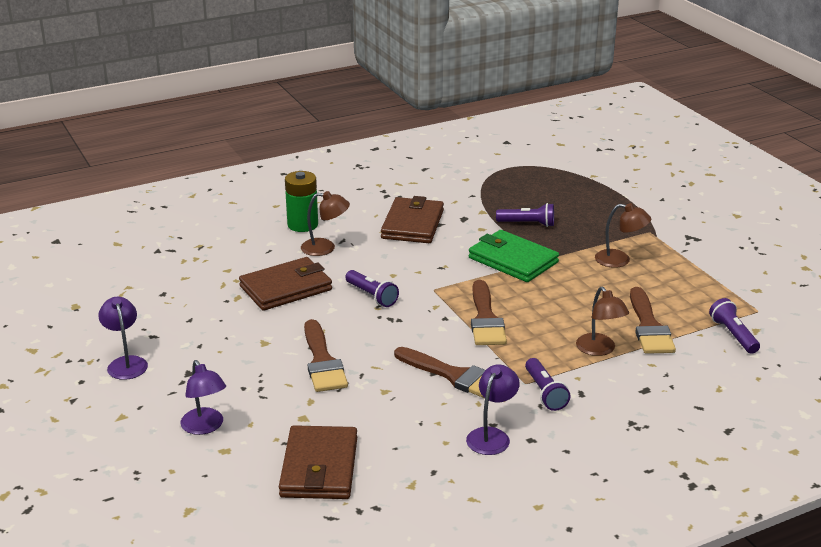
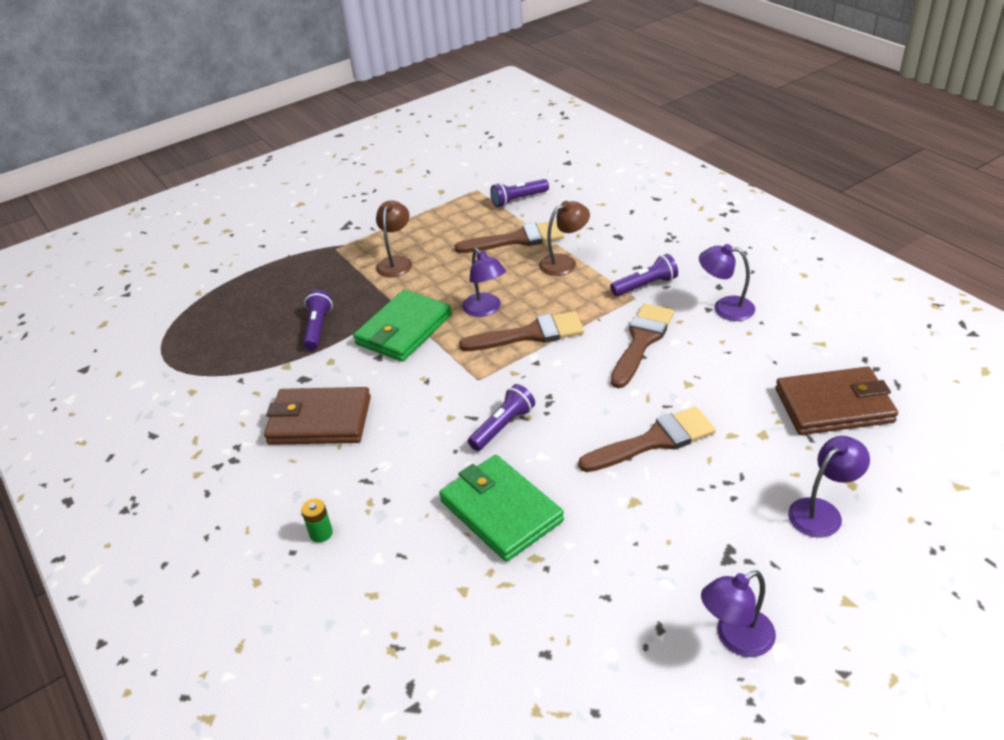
camera: 95 degrees left, 10 degrees up
brown wallet [239,257,332,311] -> green wallet [439,455,564,562]
green battery [285,171,318,232] -> green battery [301,499,333,543], size x0.50
brown lamp [301,191,350,256] -> none
none -> purple lamp [462,248,506,317]

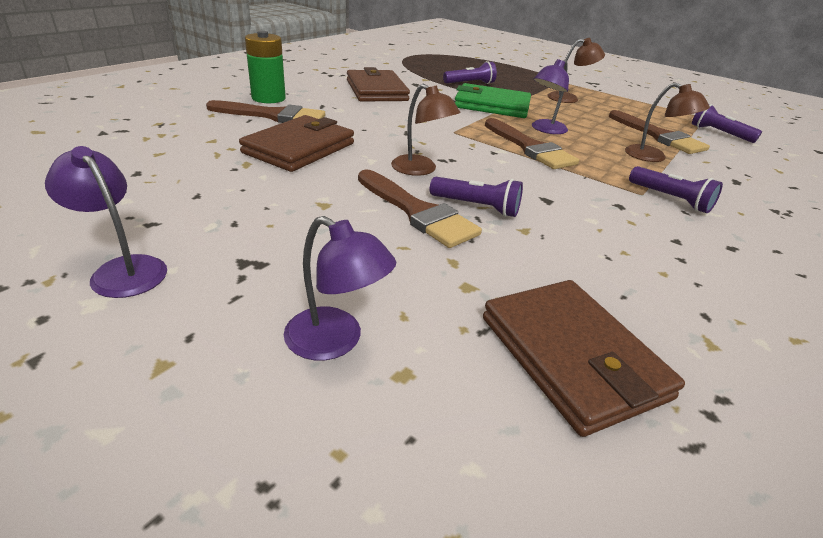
camera: 65 degrees right, 5 degrees down
green battery [301,499,333,543] -> green battery [245,31,286,103], size x1.98
green wallet [439,455,564,562] -> brown wallet [239,115,354,172]
purple flashlight [468,384,535,451] -> purple flashlight moved to [430,177,523,217]
brown brush [611,303,674,388] -> brown brush moved to [206,100,325,123]
purple lamp [699,244,755,321] -> none
none -> brown lamp [391,84,460,176]

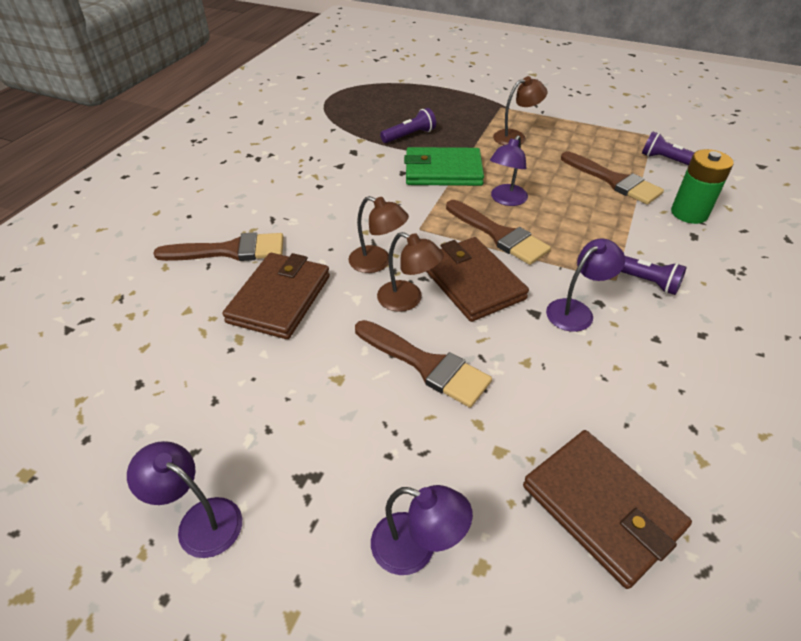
camera: 10 degrees left, 10 degrees up
green battery [245,31,286,103] -> green battery moved to [671,149,734,224]
brown wallet [347,67,410,102] -> brown wallet moved to [426,237,529,322]
purple flashlight [430,177,523,217] -> none
brown lamp [625,83,710,162] -> brown lamp moved to [348,196,409,273]
none -> purple lamp [546,238,625,332]

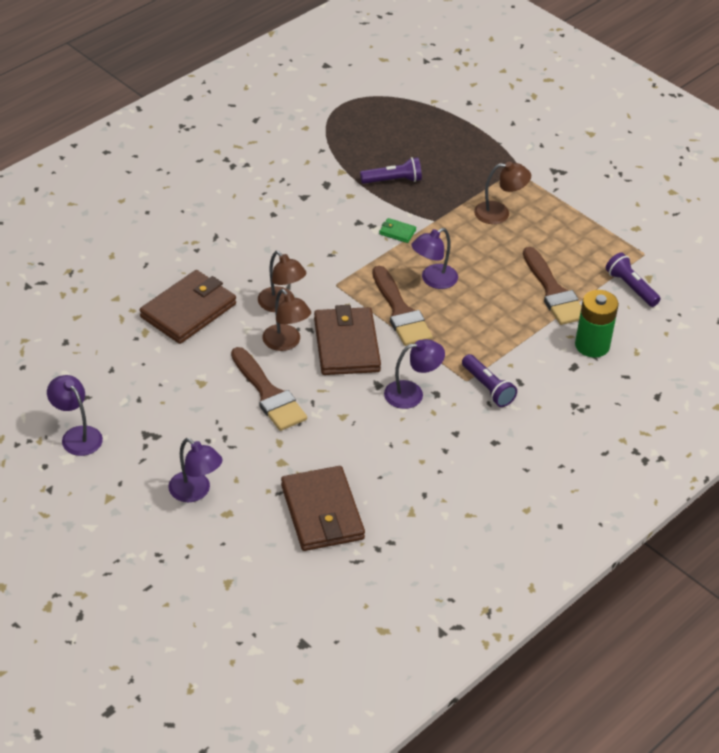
camera: 20 degrees right, 0 degrees up
brown brush [153,232,284,261] -> none
green wallet [404,147,484,186] -> green wallet [379,218,416,243], size x0.41

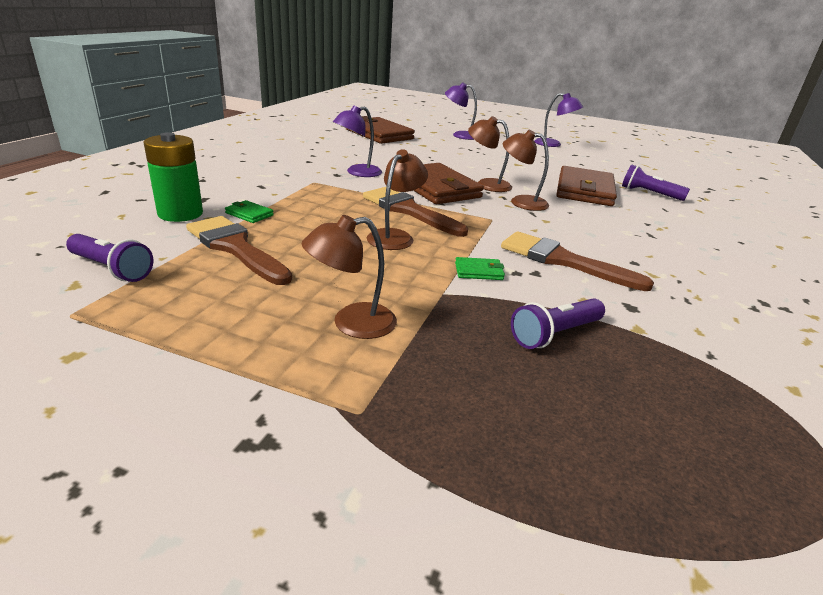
camera: 155 degrees right, 15 degrees down
brown brush [231,347,307,431] -> brown brush moved to [501,231,654,291]
purple lamp [411,228,458,289] -> brown lamp [367,149,428,250]
purple flashlight [462,354,517,407] -> purple flashlight moved to [622,165,690,201]
none -> green wallet [225,200,274,223]

